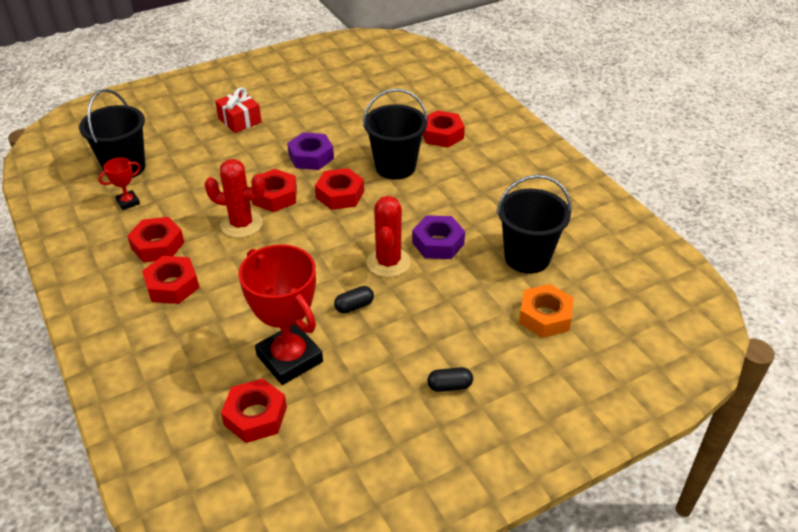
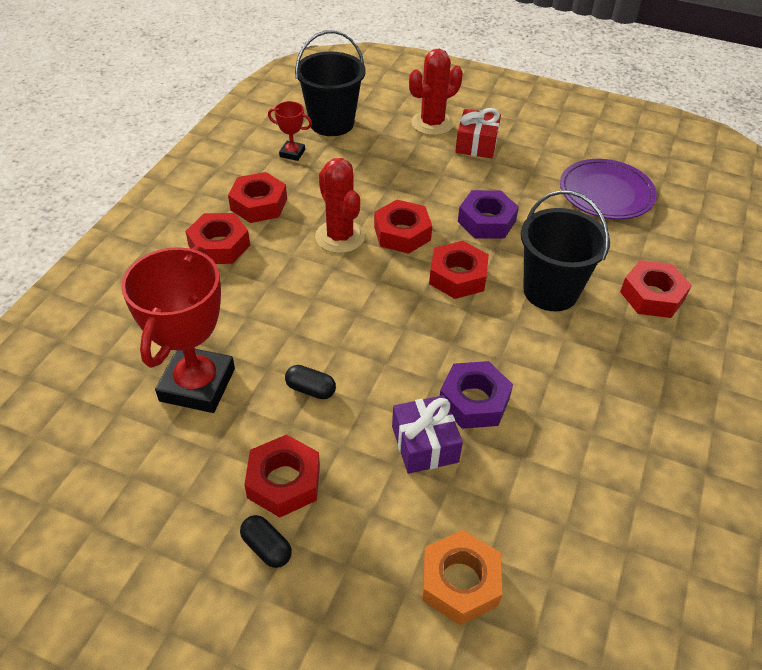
camera: 50 degrees right, 5 degrees up
red nut [221,378,287,443] -> red nut moved to [244,434,320,517]
red cactus [367,196,411,277] -> red cactus moved to [409,49,463,136]
black bucket [497,175,572,274] -> none
none -> purple gift [392,395,463,474]
none -> purple plate [560,159,657,220]

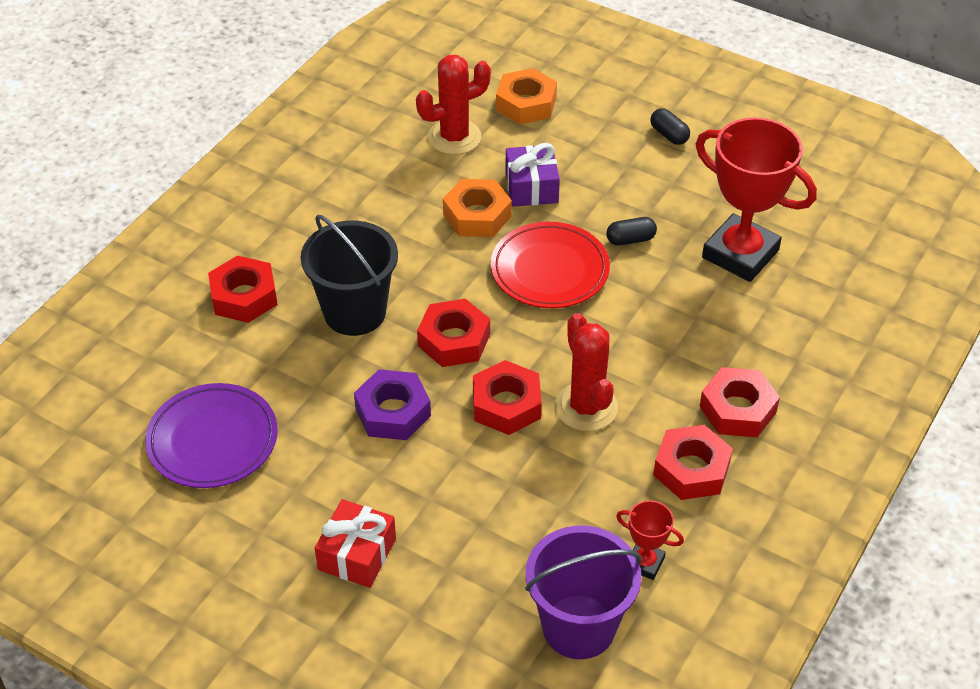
camera: 170 degrees left, 0 degrees up
red trophy [121,246,235,413] -> red trophy turned 75 degrees counterclockwise [696,117,817,282]
red nut [244,434,320,517] -> none
black capsule [285,365,336,399] -> black capsule turned 45 degrees counterclockwise [606,217,657,246]
black bucket [295,30,366,136] -> purple bucket [525,526,641,659]
red cactus [409,49,463,136] -> red cactus moved to [416,55,491,155]
purple nut [440,361,513,429] -> orange nut [443,179,512,237]
none -> red plate [491,222,610,308]

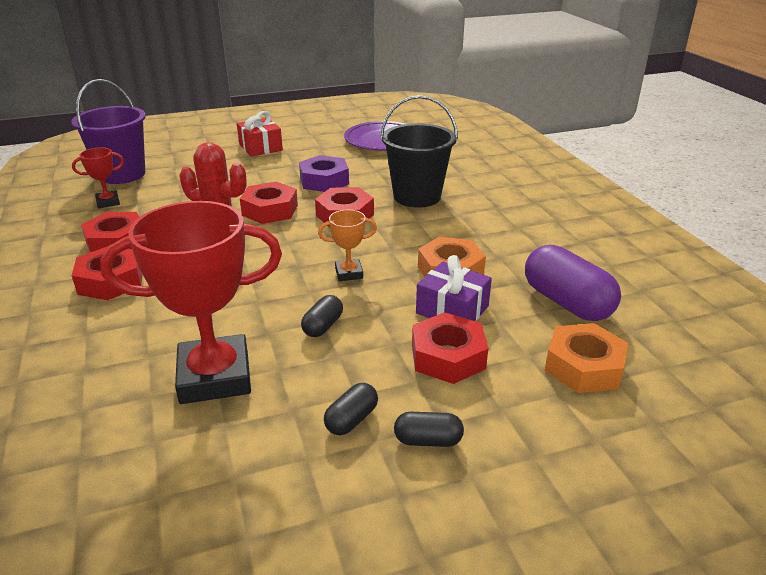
camera: 130 degrees right, 15 degrees down
red nut [208,256,278,323] -> red nut moved to [412,312,488,384]
red cactus [416,55,491,155] -> purple capsule [525,245,621,321]
red plate [491,222,610,308] -> orange trophy [318,210,377,281]
none -> black capsule [324,383,378,435]

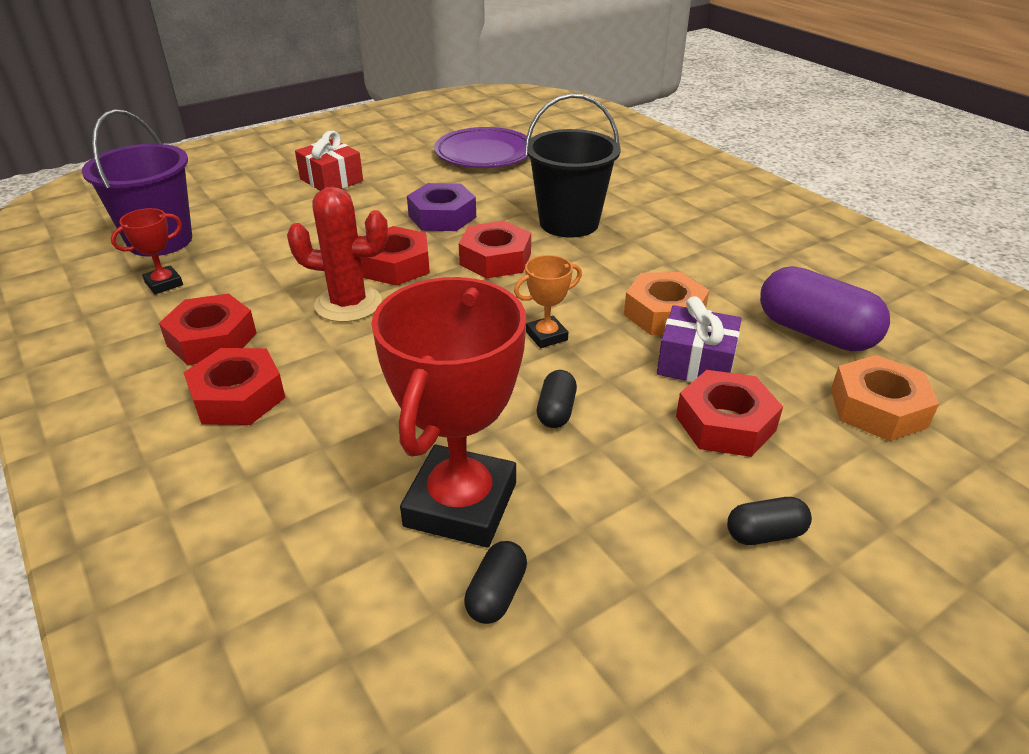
camera: 15 degrees left, 5 degrees up
red trophy [100,201,282,404] -> red trophy turned 45 degrees counterclockwise [371,277,526,547]
black capsule [324,383,378,435] -> black capsule moved to [464,541,527,624]

